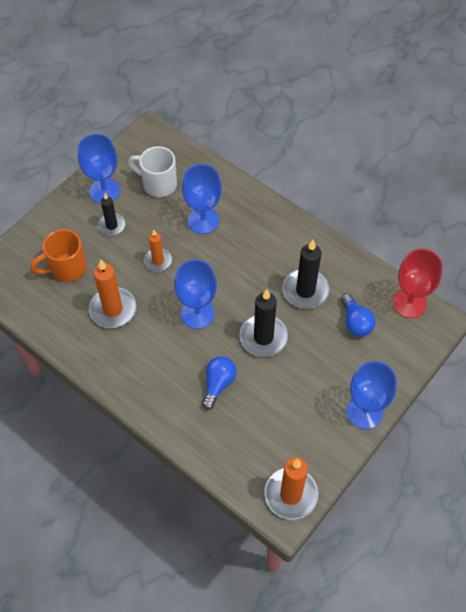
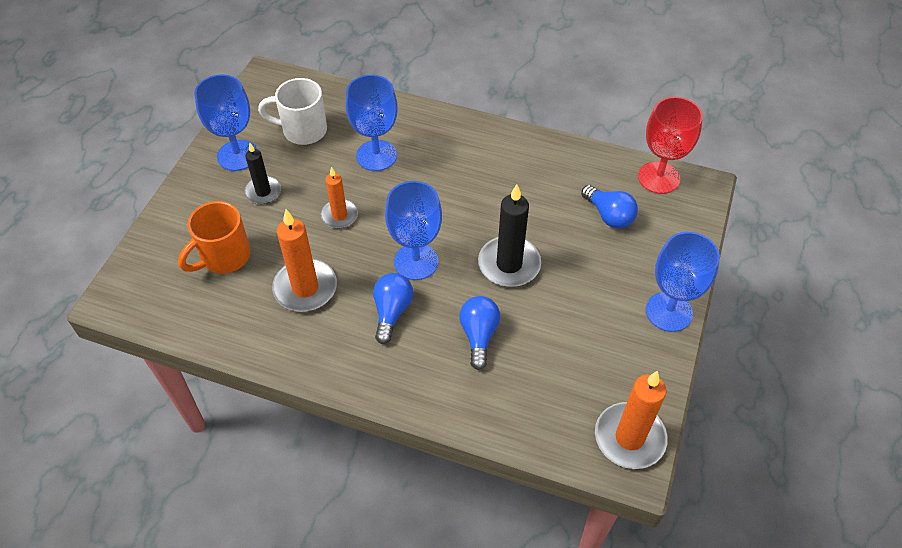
camera: 20 degrees left, 5 degrees down
black candle [282,240,330,309] -> none
none -> blue light bulb [373,273,413,344]

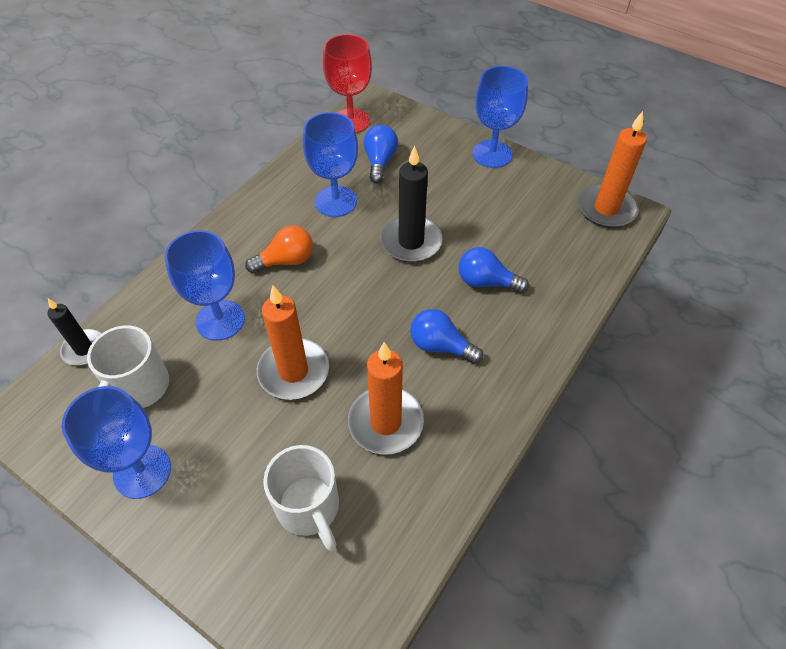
camera: 75 degrees left, 0 degrees up
orange mug [178,201,251,274] -> white mug [263,445,339,551]
black candle [244,143,281,204] -> black candle moved to [47,298,101,365]
orange candle [321,167,358,228] -> orange candle [257,285,329,400], size x1.62
blue goblet [385,181,442,280] -> blue goblet moved to [303,112,358,217]
blue light bulb [581,185,638,229] -> blue light bulb turned 60 degrees counterclockwise [364,125,398,184]
none -> orange light bulb [245,225,313,273]

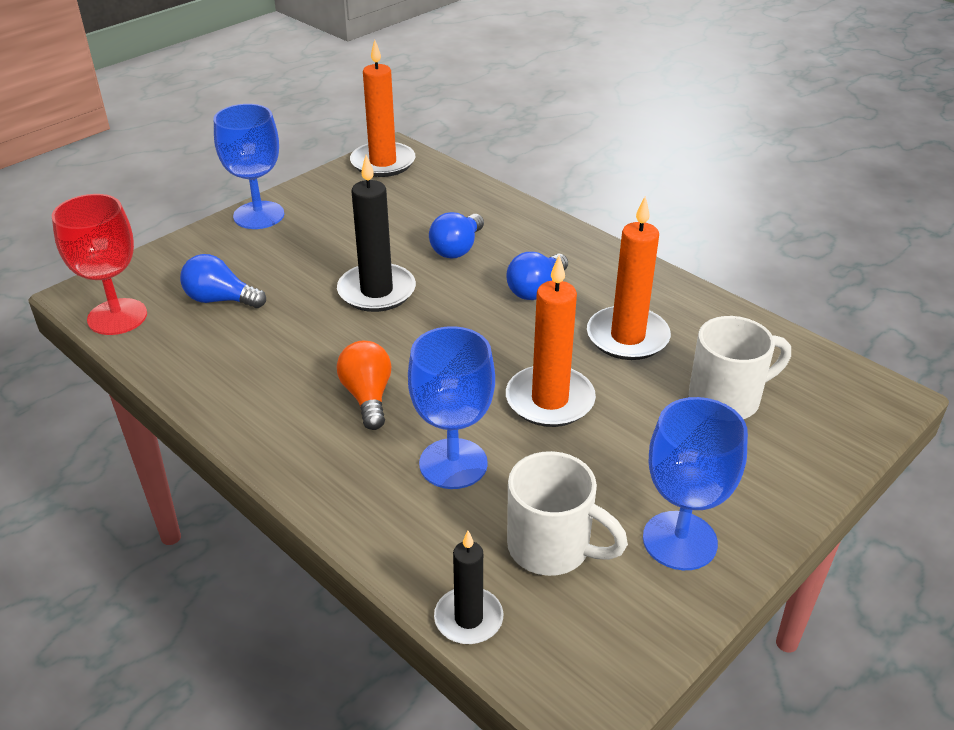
camera: 80 degrees left, 15 degrees down
blue goblet [303,112,358,217] -> none

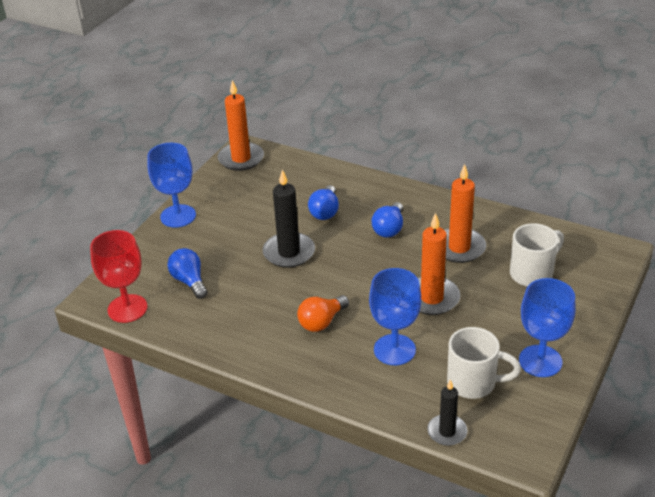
camera: 15 degrees left, 0 degrees up
blue light bulb [180,254,266,308] -> blue light bulb turned 60 degrees clockwise [167,248,208,299]
orange light bulb [337,341,391,430] -> orange light bulb turned 105 degrees counterclockwise [297,295,349,332]

